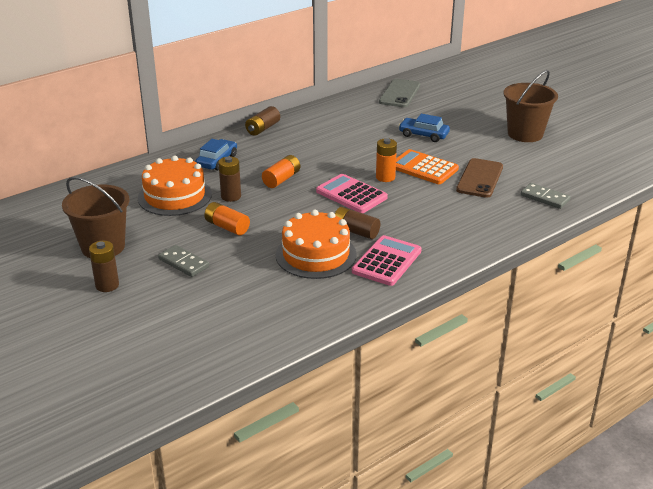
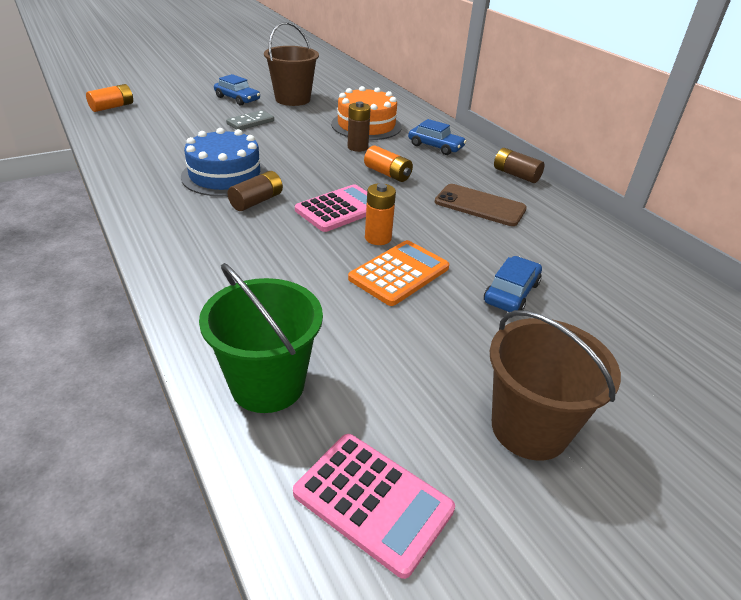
camera: 95 degrees right, 5 degrees up
brown battery [89,241,119,292] -> blue car [214,74,260,105]
orange battery [204,202,250,235] -> orange battery moved to [86,84,133,112]
orange cake [276,210,357,279] -> blue cake [181,128,268,196]
pink calculator [352,235,422,286] -> pink calculator moved to [293,434,455,579]
grey phone [379,79,420,107] -> none
brown phone [456,158,503,198] -> brown phone moved to [435,184,527,226]
grey domino [521,183,571,209] -> green bucket [199,263,323,413]

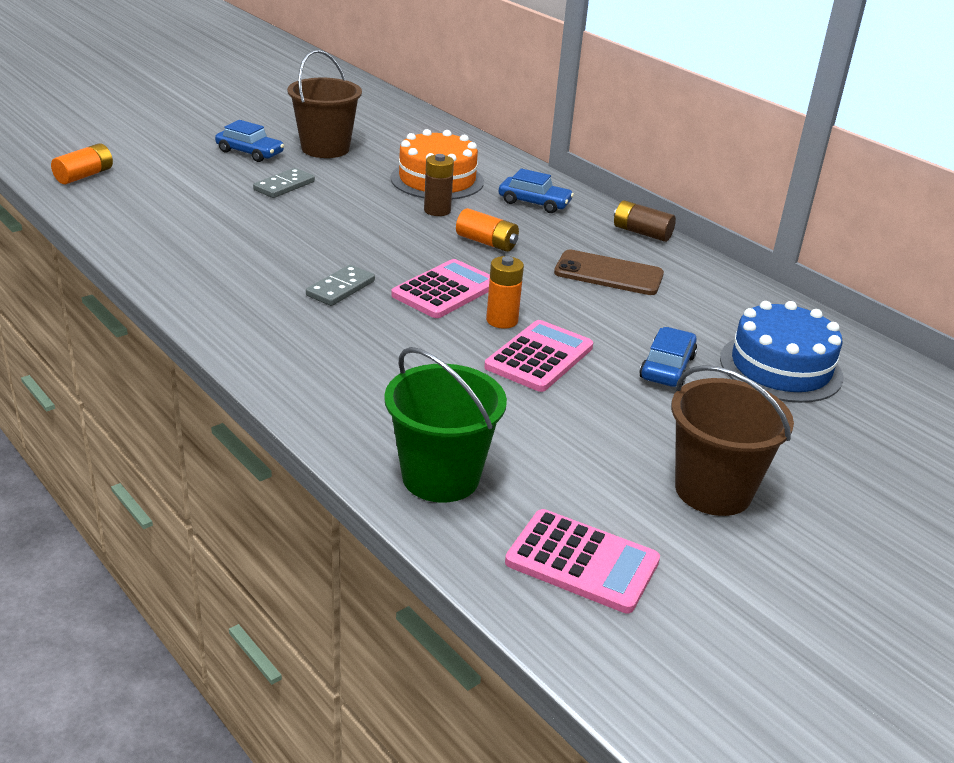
camera: 10 degrees left, 5 degrees down
blue cake [181,128,268,196] -> blue cake moved to [720,301,843,403]
brown battery [227,171,283,211] -> grey domino [306,265,375,306]
orange calculator [348,240,449,306] -> pink calculator [484,320,593,392]

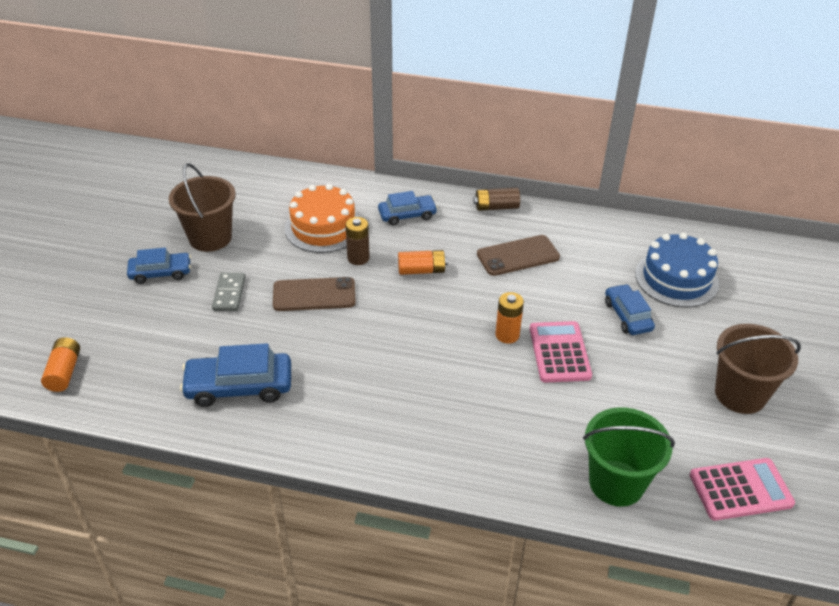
camera: 35 degrees left, 10 degrees up
grey domino [306,265,375,306] -> none
pink calculator [391,259,490,318] -> none
none -> blue car [180,343,291,407]
none -> brown phone [273,277,356,311]

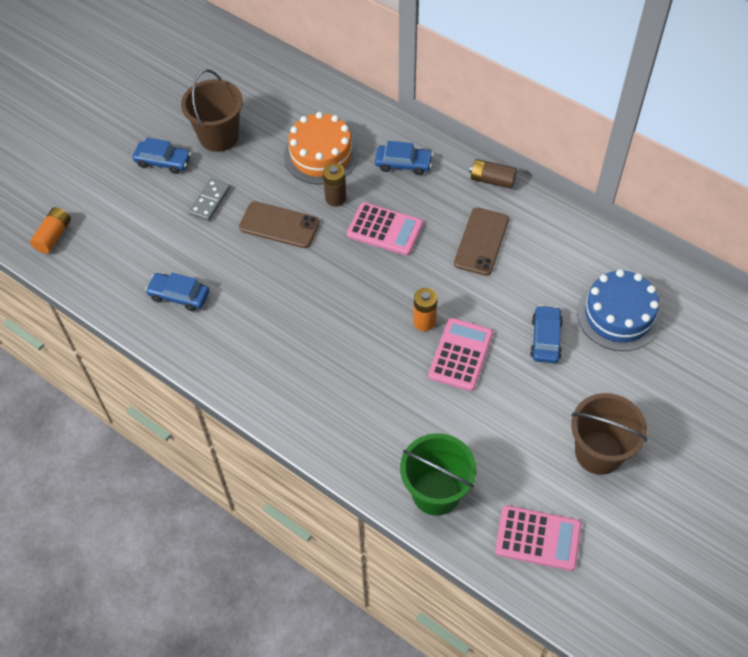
camera: 25 degrees right, 15 degrees up
blue car [180,343,291,407] -> blue car [145,273,209,311], size x0.66
orange battery [398,250,448,275] -> pink calculator [347,202,423,255]
brown phone [477,235,560,276] -> brown phone turned 75 degrees counterclockwise [454,208,509,276]

